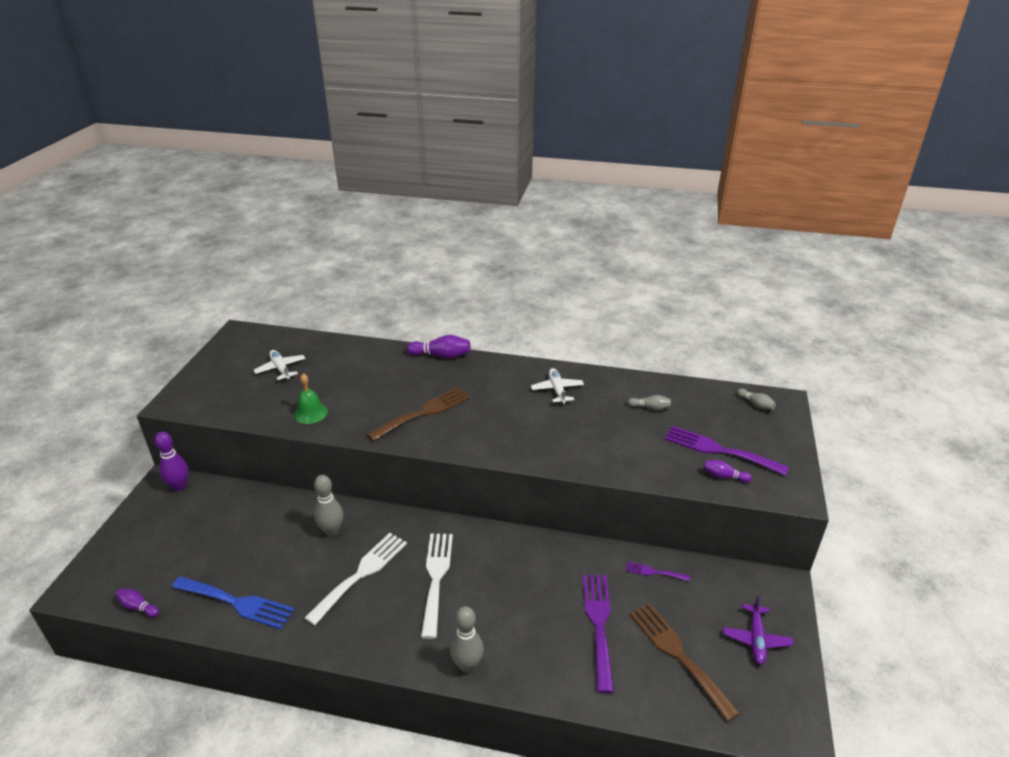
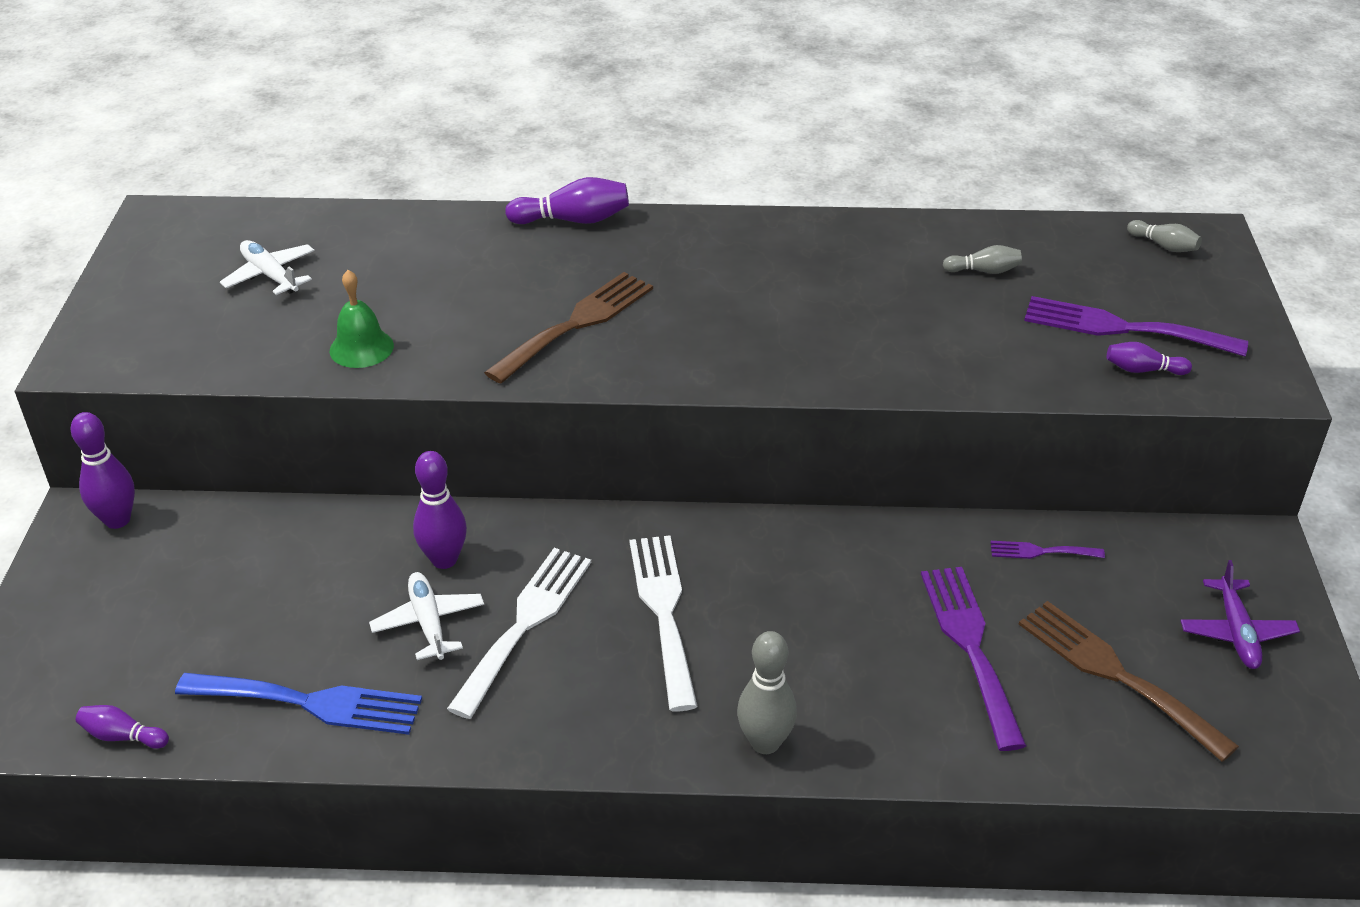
camera: 10 degrees left, 5 degrees up
grey bowling pin [314,475,343,536] -> purple bowling pin [413,451,467,569]
white plane [531,368,584,404] -> white plane moved to [369,572,484,660]

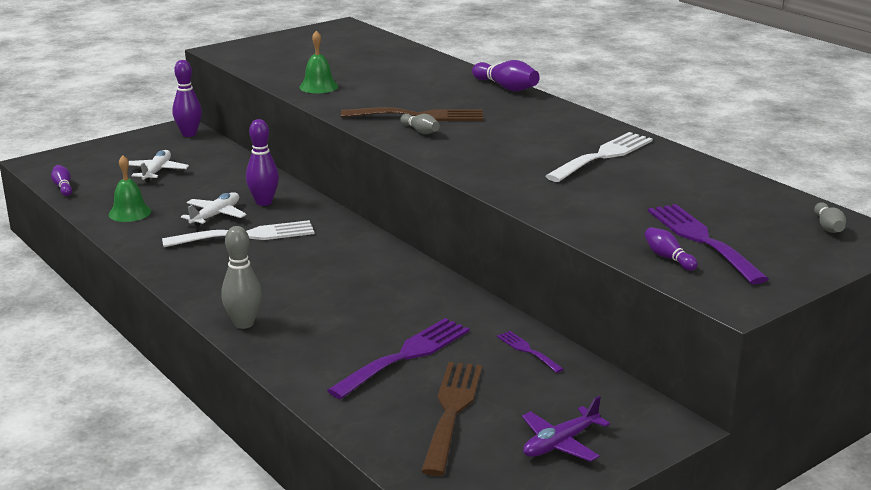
camera: 50 degrees right, 15 degrees down
blue fork [175,673,422,735] -> green bell [109,155,151,222]
white plane [220,240,314,295] -> white plane moved to [129,150,189,182]
white fork [629,535,698,712] -> white fork moved to [545,132,653,182]
grey bowling pin [943,245,1022,274] -> grey bowling pin moved to [400,114,440,134]

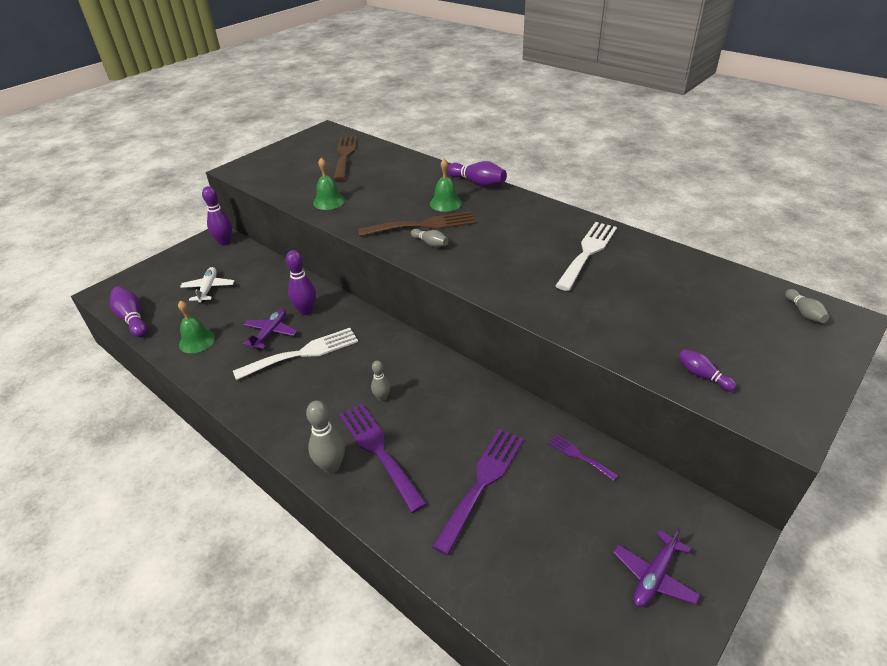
camera: 10 degrees left, 15 degrees up
purple bowling pin [51,165,72,196] -> purple bowling pin [110,286,148,337], size x1.67
white plane [181,192,246,226] -> purple plane [243,309,297,349]
brown fork [421,362,482,476] -> brown fork moved to [334,136,357,181]
purple fork [648,204,769,284] -> purple fork moved to [339,404,427,513]
none -> grey bowling pin [371,360,390,401]
none -> green bell [430,158,462,212]

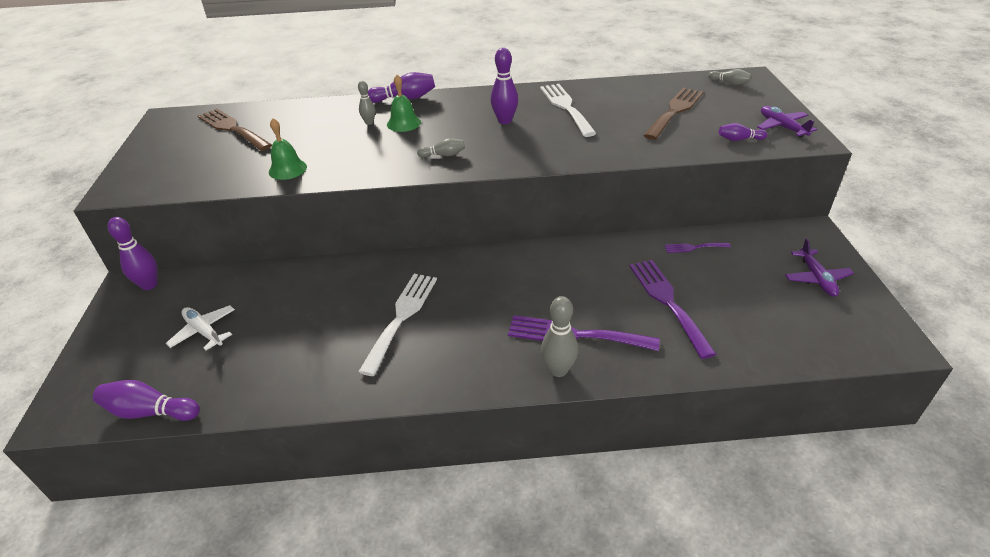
camera: 45 degrees left, 0 degrees up
green bell [178,300,215,353] -> none
purple plane [243,309,297,349] -> purple plane moved to [757,106,817,138]
purple bowling pin [286,250,316,315] -> purple bowling pin moved to [491,48,518,124]
brown fork [358,211,476,237] -> brown fork moved to [643,87,703,140]
grey bowling pin [371,360,390,401] -> grey bowling pin moved to [358,81,375,125]

